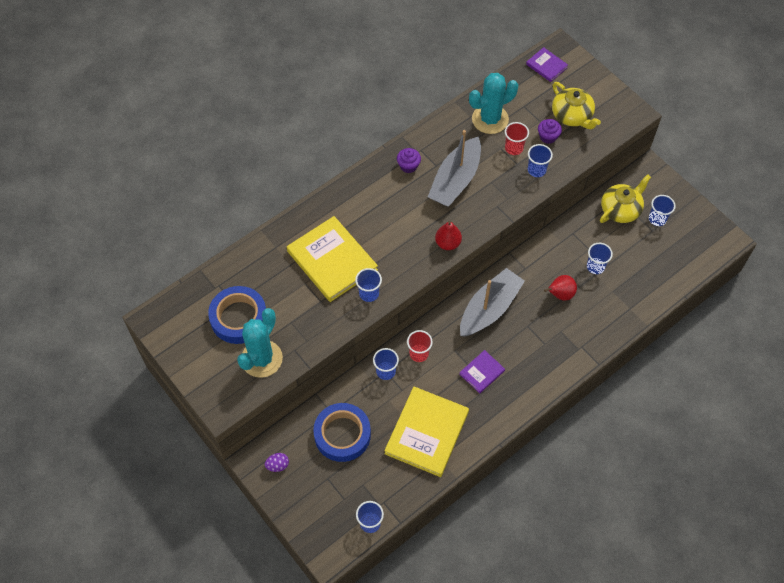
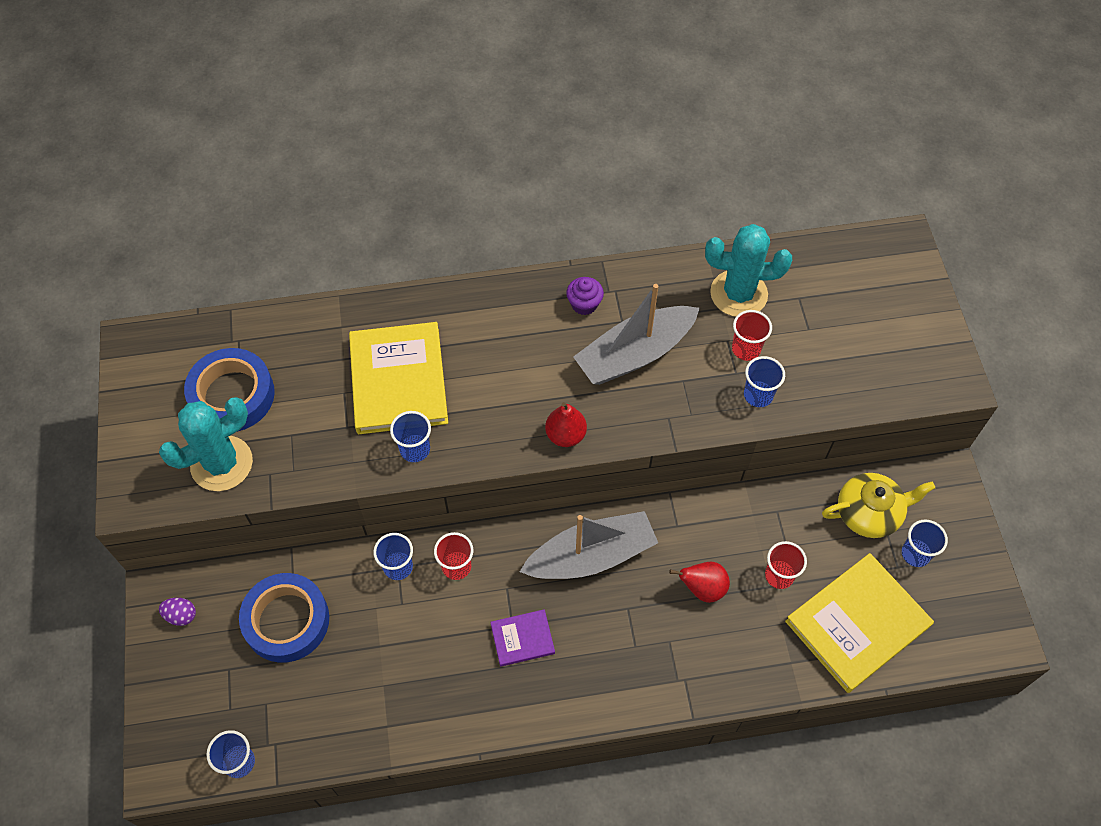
camera: 30 degrees right, 0 degrees up
yellow book [384,387,469,477] -> yellow book moved to [785,553,934,693]
purple book [526,47,568,82] -> none
purple cupcake [538,119,562,144] -> none
yellow teapot [552,82,601,130] -> none
blue cup [587,243,613,274] -> red cup [765,541,807,589]

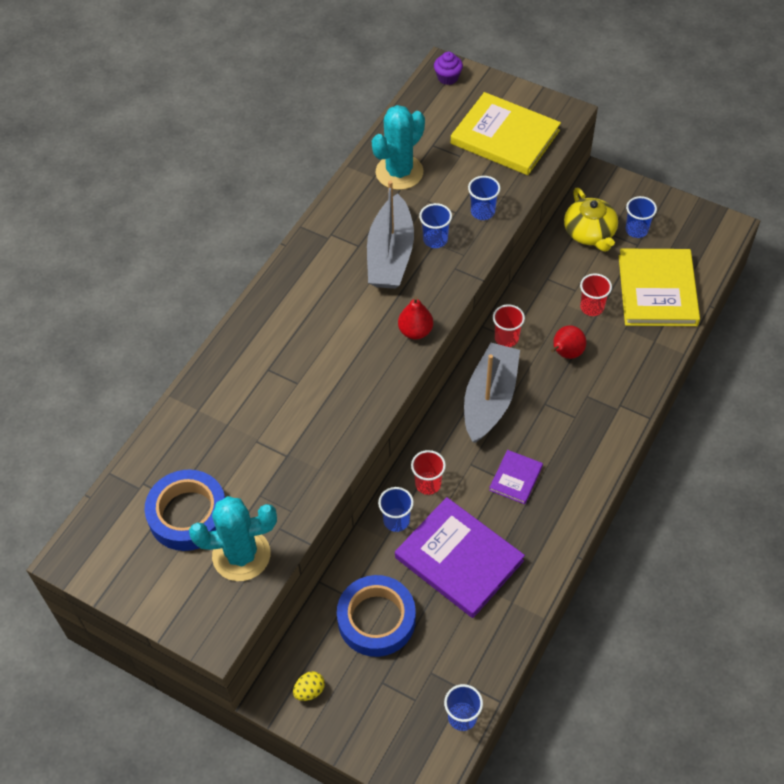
camera: 50 degrees left, 5 degrees down
turquoise cactus [159,397,253,491] -> turquoise cactus turned 75 degrees clockwise [189,496,277,581]
purple egg [159,598,196,626] -> yellow egg [293,671,325,701]
yellow book [349,322,448,434] -> yellow book moved to [451,92,561,175]
blue cup [390,411,431,462] -> blue cup moved to [419,203,452,248]
purple cupcake [566,277,604,315] -> purple cupcake moved to [434,52,463,85]
red cup [732,310,772,361] -> red cup moved to [493,304,525,347]
yellow teapot [822,473,935,538] -> yellow teapot turned 135 degrees clockwise [564,188,618,252]
none -> purple book [395,497,525,618]

